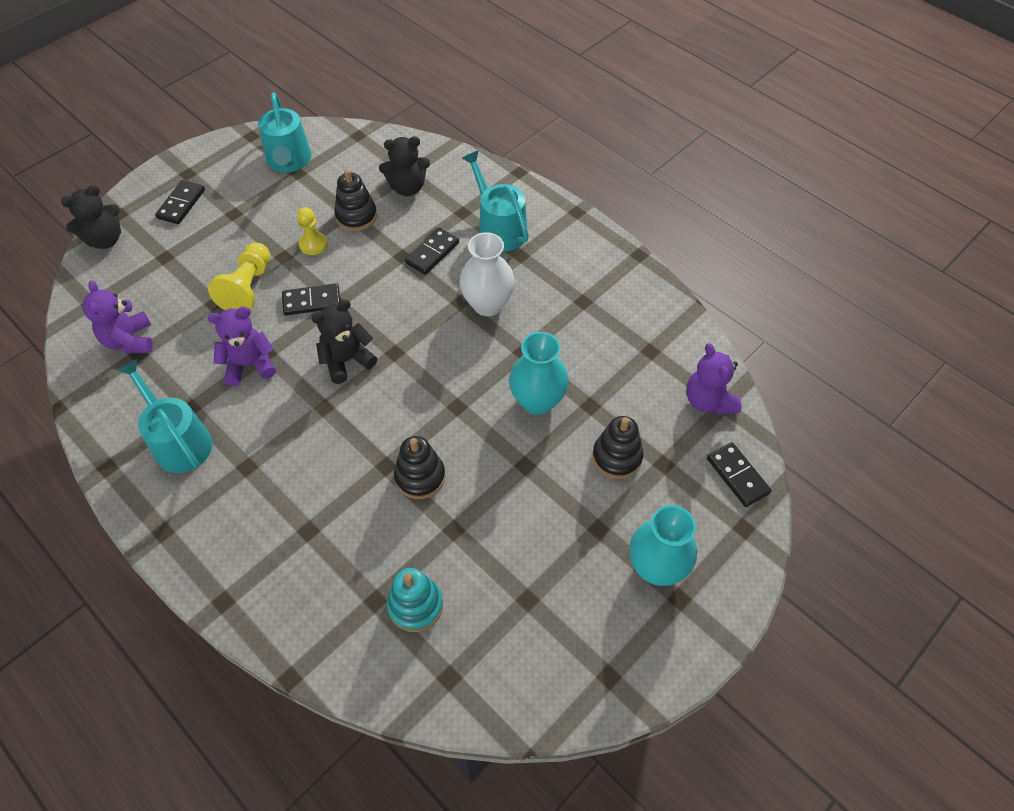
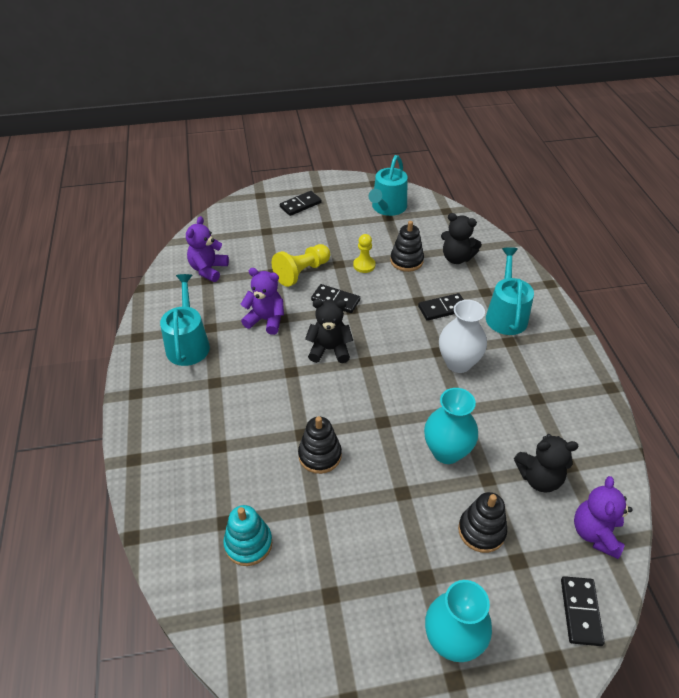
camera: 35 degrees right, 10 degrees down
black teddy bear [61,185,121,249] -> black teddy bear moved to [514,434,579,493]

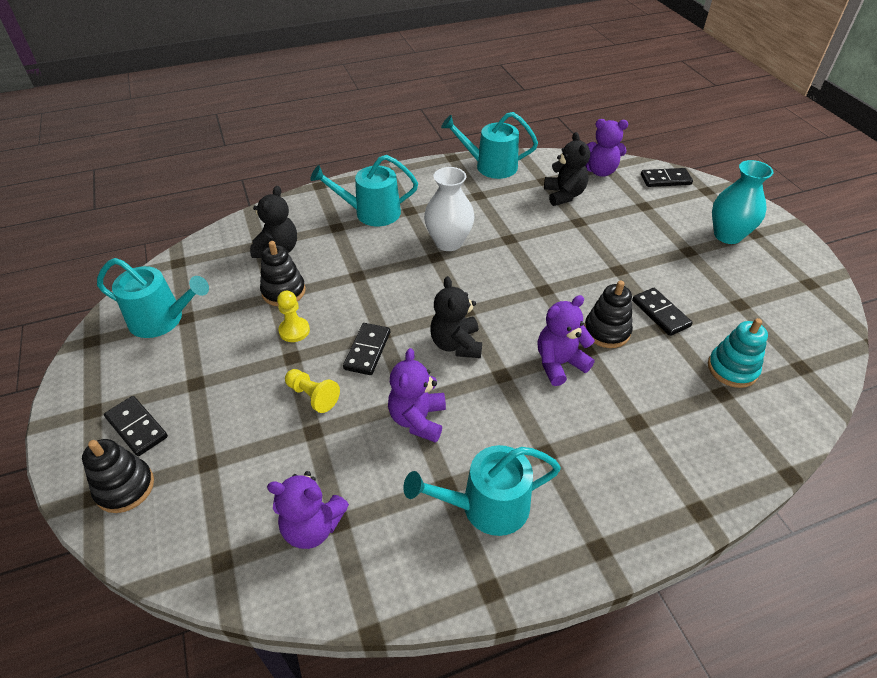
camera: 100 degrees left, 0 degrees up
yellow pawn [272,244,330,287] -> yellow pawn [285,369,340,413], size x0.65
black domino [418,293,464,321] -> black domino moved to [632,288,693,336]
turquoise vase [424,388,478,464] -> none
black stacking toy [458,492,507,553] -> black stacking toy moved to [82,439,154,513]
none -> turquoise watering can [441,112,538,179]
none -> purple teddy bear [538,295,595,386]

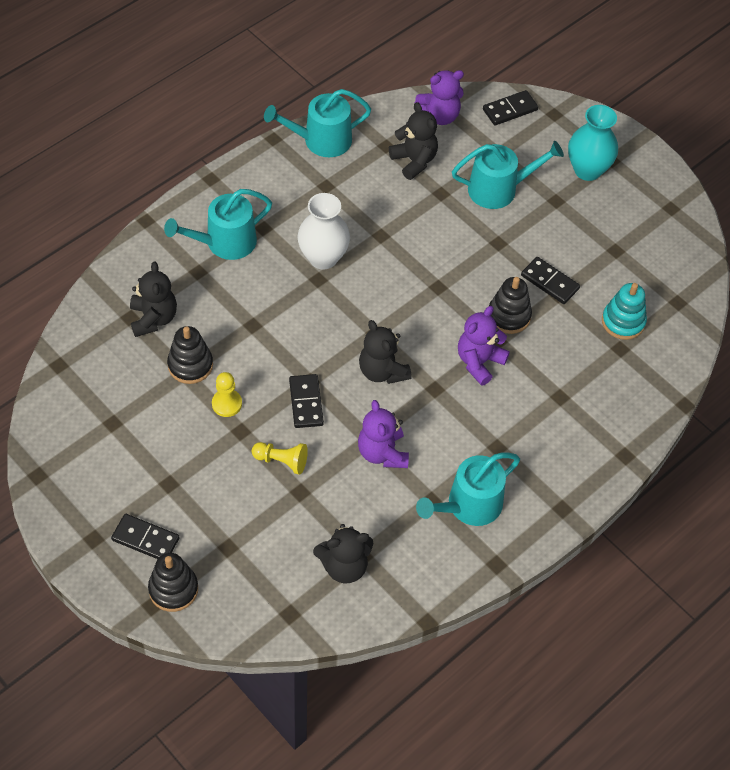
camera: 25 degrees left, 10 degrees up
turquoise watering can [97,258,209,338] -> turquoise watering can moved to [452,141,564,209]
purple teddy bear [267,471,349,549] -> black teddy bear [313,524,373,584]

